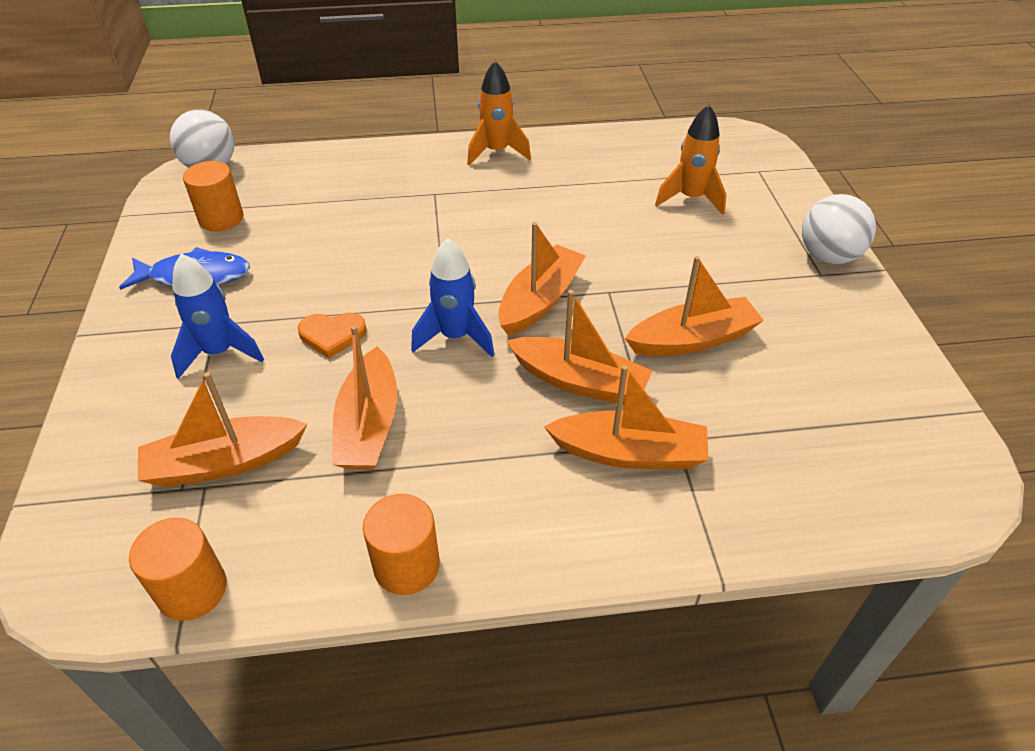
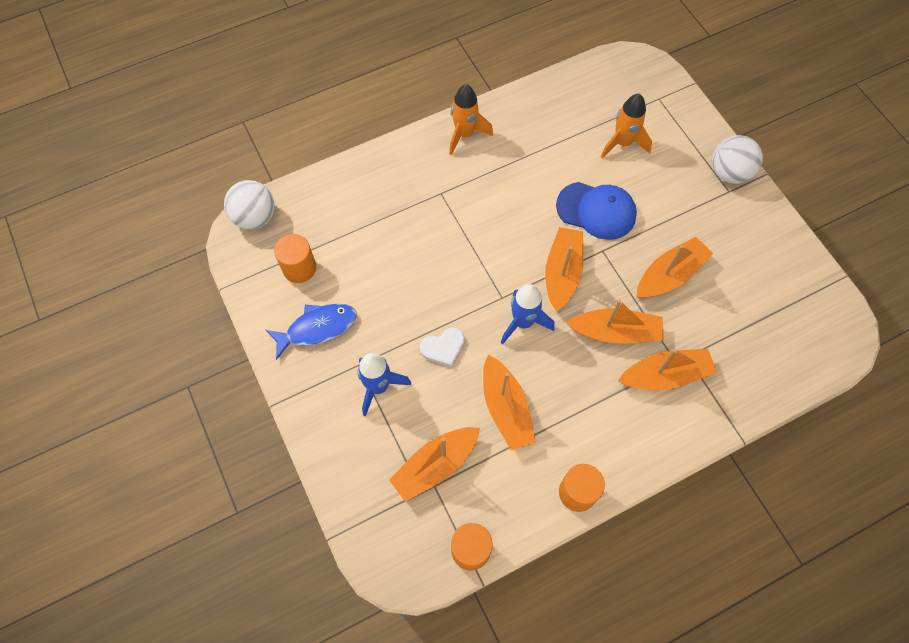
camera: 20 degrees left, 20 degrees up
orange heart [298,313,367,358] -> white heart [420,328,465,367]
none -> blue cap [556,182,637,240]

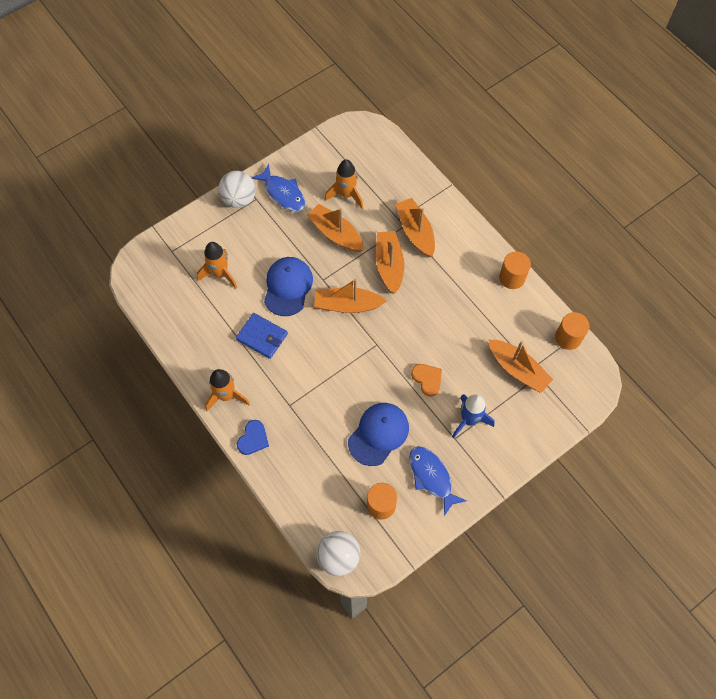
camera: 100 degrees left, 0 degrees up
white heart [420,328,465,367] -> orange heart [411,364,442,396]
orange boat [483,355,536,450] -> none
blue rocket [501,284,555,344] -> none
none -> blue wallet [236,313,288,359]
none -> blue heart [237,420,269,455]
none -> blue fish [251,164,305,211]
none -> orange rocket [325,159,363,209]
none -> blue cap [348,403,409,466]

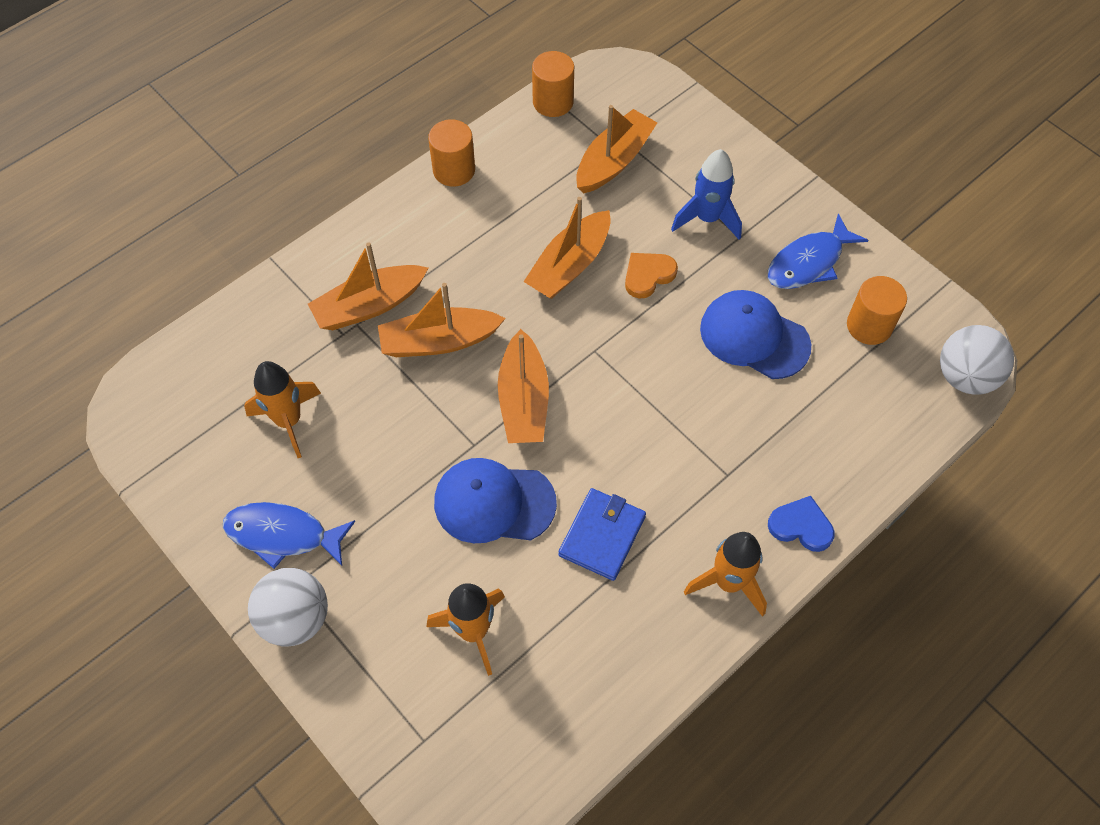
camera: 95 degrees left, 5 degrees down
blue fish [251,164,305,211] -> blue fish turned 120 degrees counterclockwise [223,502,355,569]
orange boat [307,204,364,252] -> orange boat moved to [523,197,611,299]

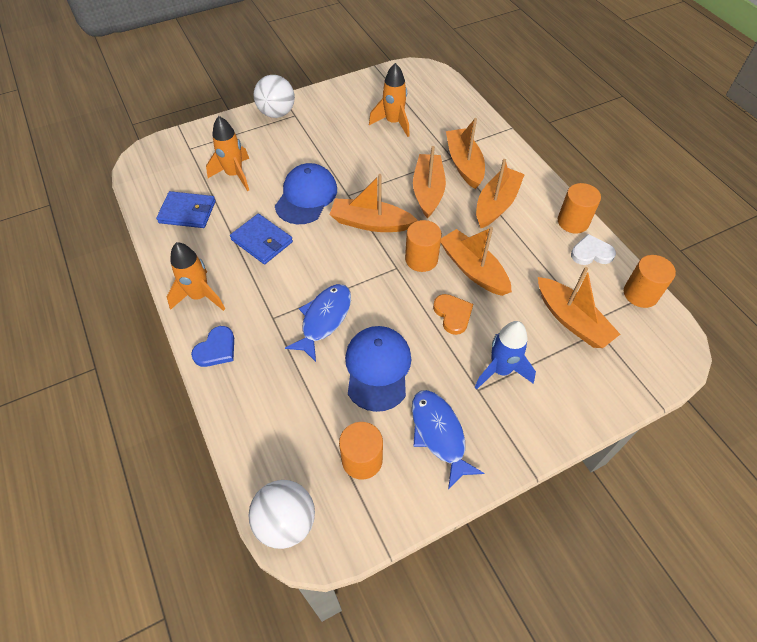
camera: 105 degrees right, 5 degrees down
blue fish [223,502,355,569] -> blue fish moved to [285,284,351,362]
blue cap [700,290,811,379] -> blue cap turned 45 degrees counterclockwise [345,326,411,412]
none -> blue wallet [156,191,216,228]
none -> orange cylinder [405,220,442,272]
none -> orange boat [476,159,525,228]
none -> white heart [571,234,616,265]

